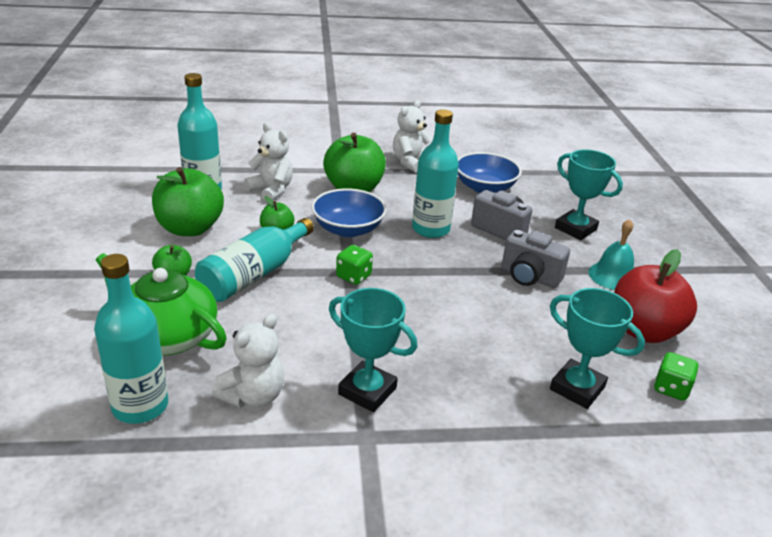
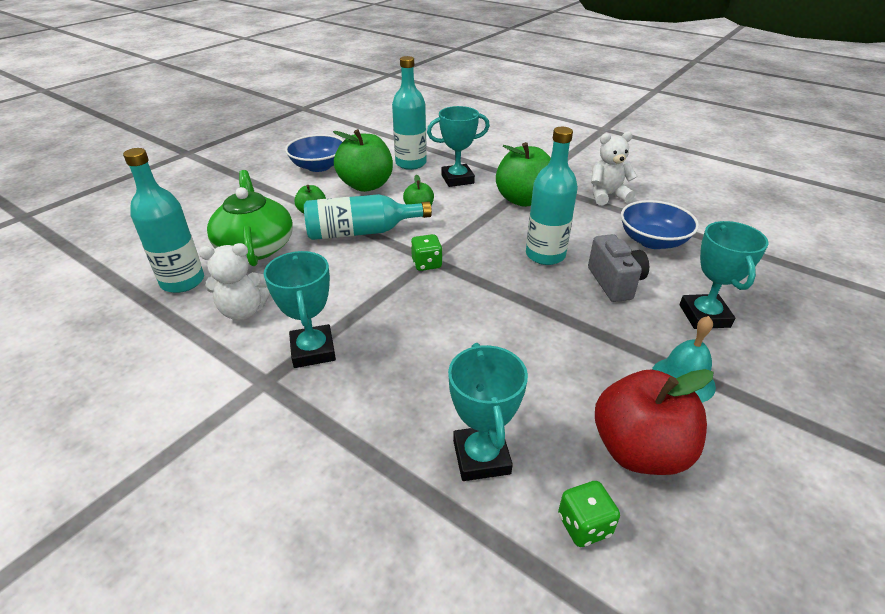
camera: 45 degrees right, 5 degrees up
white teddy bear [244,123,293,201] -> turquoise trophy [427,106,490,187]
blue bowl [312,188,387,237] -> blue bowl moved to [285,134,344,172]
grey camera [501,230,570,288] -> none

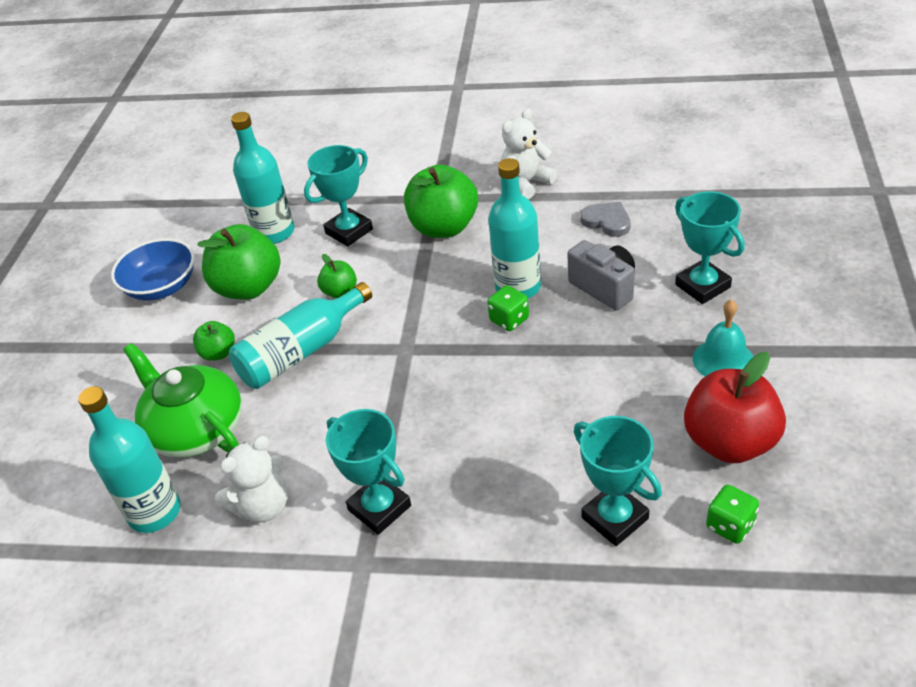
camera: 25 degrees left, 5 degrees up
green dice [411,234,443,271] -> green dice moved to [487,285,529,331]
blue bowl [621,200,699,249] -> grey heart [581,202,630,237]

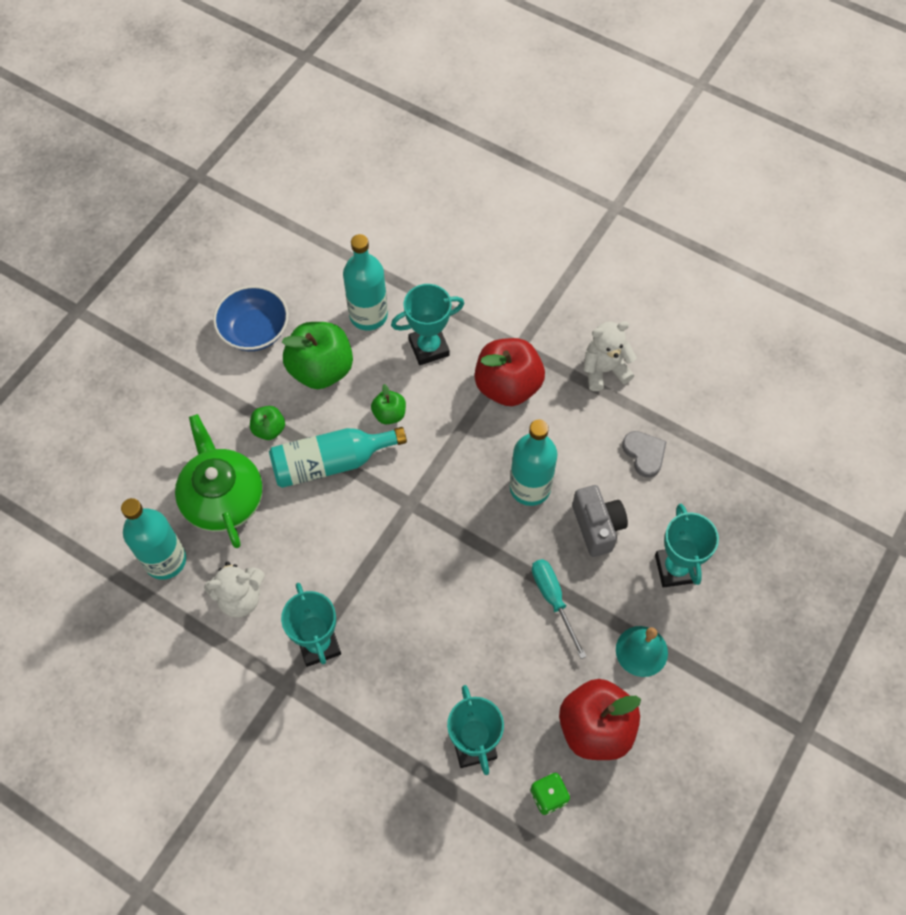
camera: 20 degrees right, 20 degrees up
green apple [404,164,478,238] -> red apple [475,338,545,406]
green dice [487,285,529,331] -> none
none -> turquoise screwdriver [532,559,587,659]

